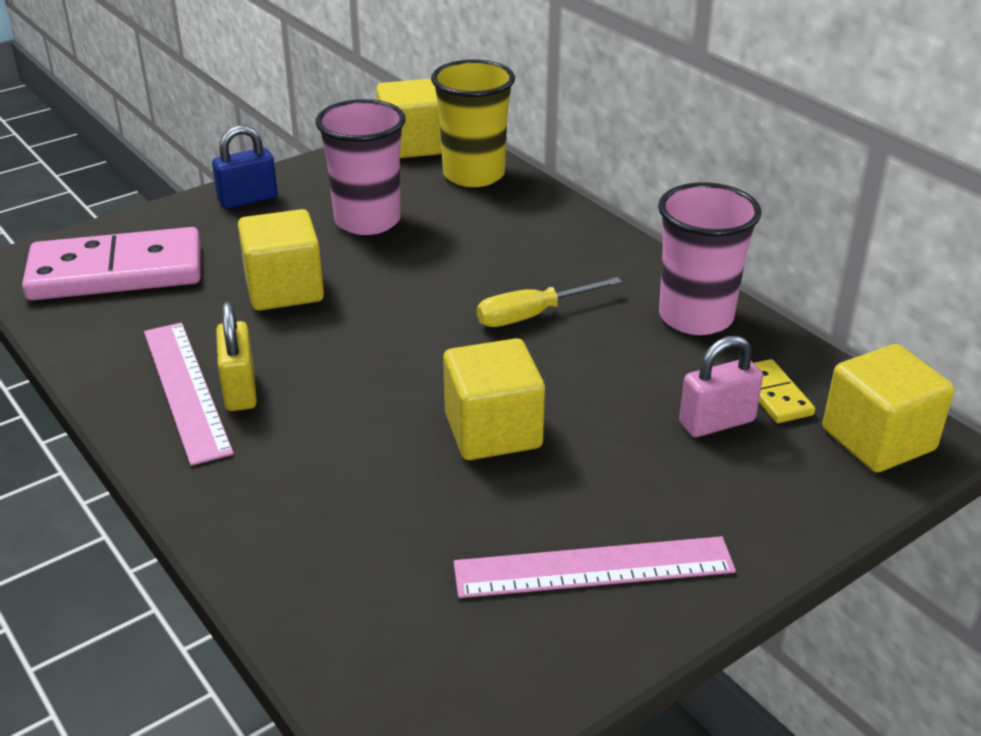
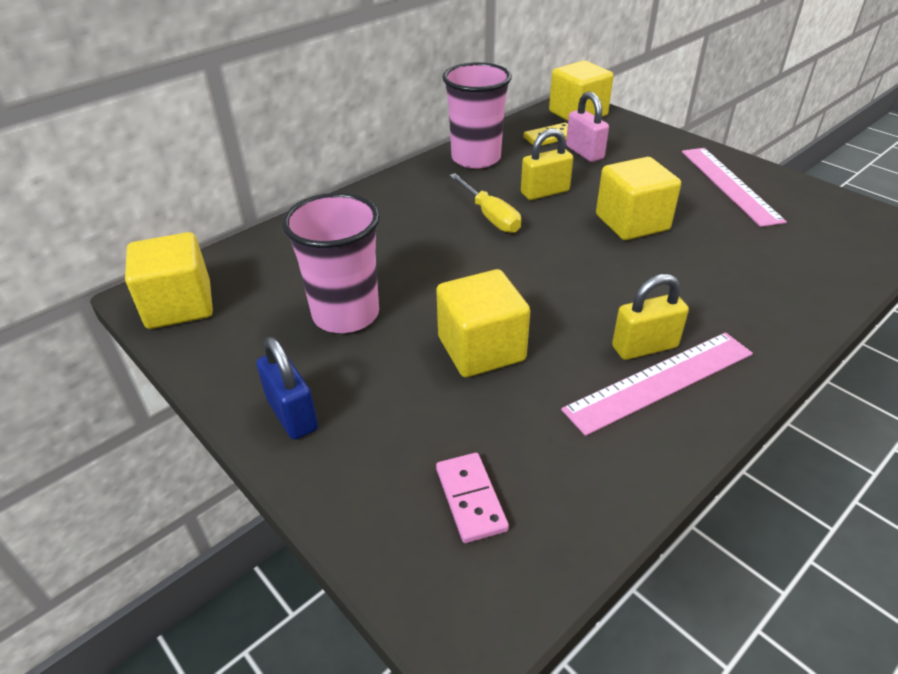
camera: 95 degrees left, 5 degrees up
pink domino [22,227,200,301] -> pink domino [436,453,509,543], size x0.45
yellow cup [431,59,515,187] -> none
none -> yellow padlock [521,129,573,200]

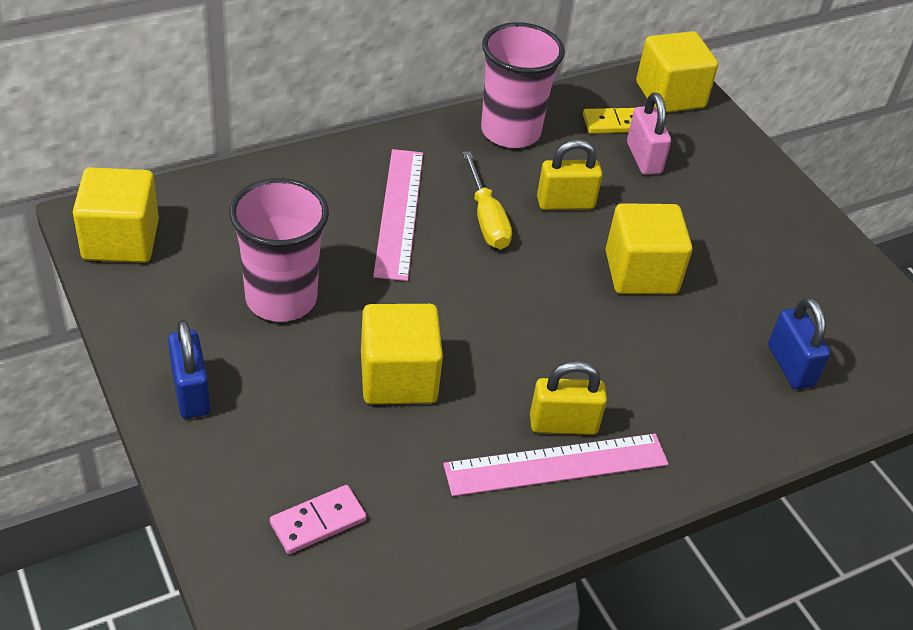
camera: 10 degrees right, 5 degrees up
pink domino [436,453,509,543] -> pink domino turned 60 degrees clockwise [270,485,367,554]
pink ruler [682,148,787,227] -> pink ruler moved to [373,149,423,281]
none -> blue padlock [768,297,830,389]

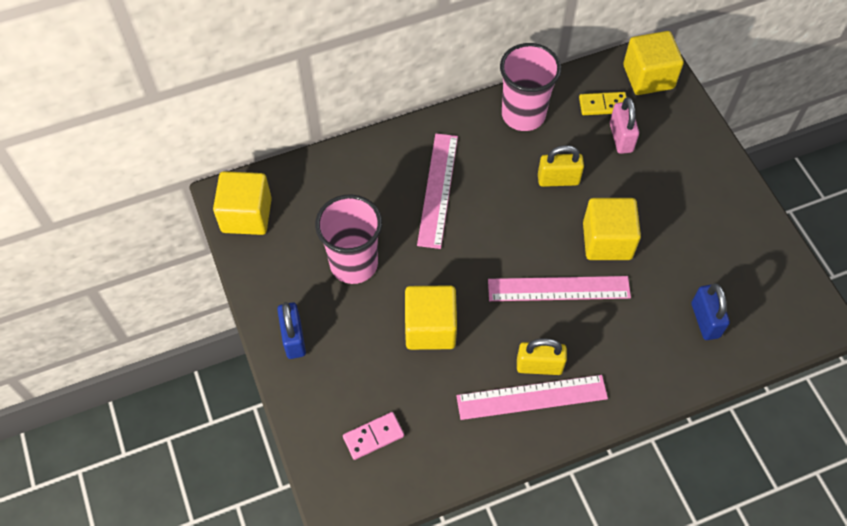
camera: 10 degrees right, 15 degrees up
yellow screwdriver [463,151,512,249] -> none
none -> pink ruler [488,276,631,301]

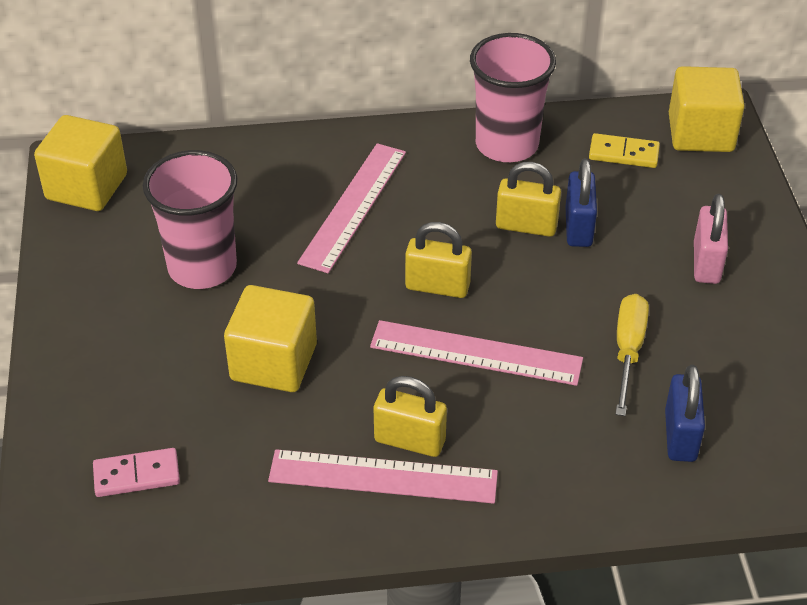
camera: 15 degrees right, 15 degrees down
blue padlock [277,302,306,359] -> blue padlock moved to [565,159,597,247]
yellow cube [583,198,641,260] -> none
pink padlock [610,97,639,154] -> pink padlock moved to [694,194,728,284]
none -> yellow padlock [405,222,472,298]
none -> yellow screwdriver [615,294,649,416]

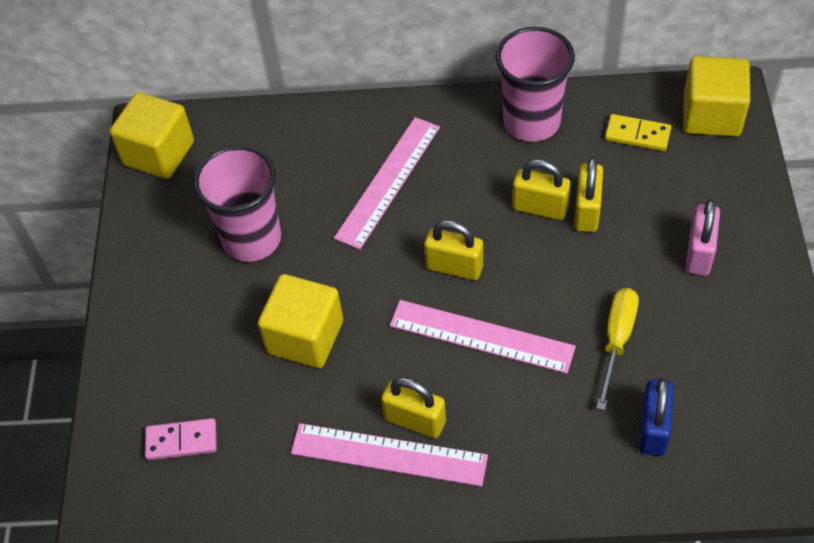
camera: 10 degrees right, 10 degrees up
blue padlock [565,159,597,247] -> yellow padlock [574,157,603,232]

